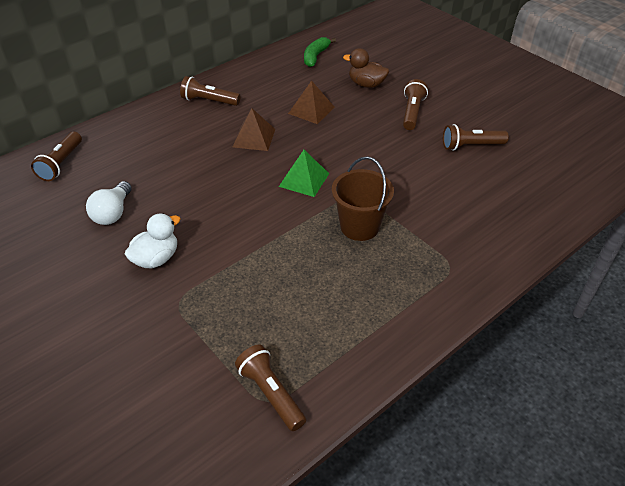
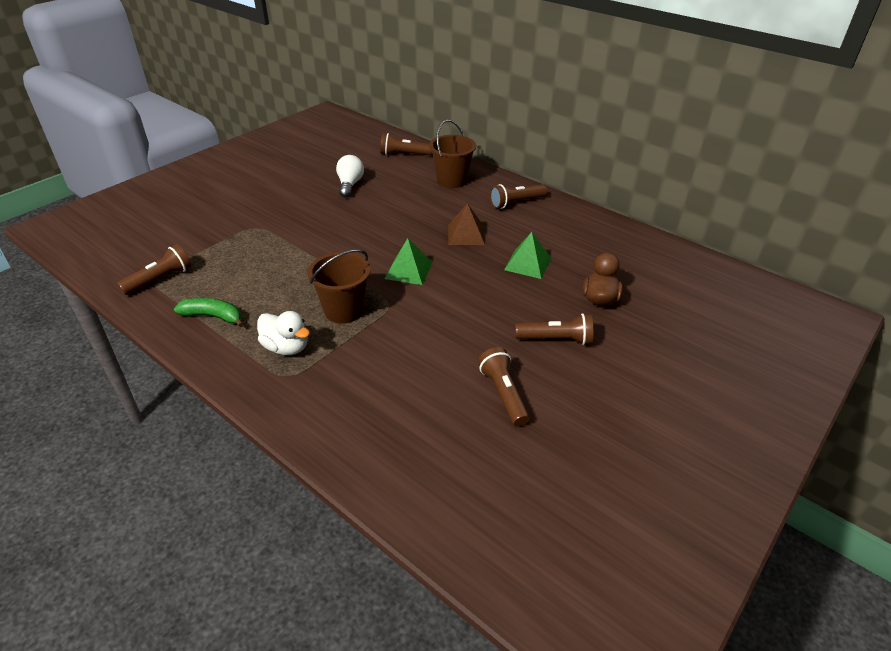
camera: 80 degrees right, 5 degrees down
white light bulb [86,181,131,225] -> white light bulb turned 90 degrees clockwise [336,155,364,198]
white duck [125,213,180,268] -> white duck moved to [257,311,310,355]
brown flashlight [180,76,240,106] -> brown flashlight turned 120 degrees counterclockwise [490,184,547,209]
brown pyramid [288,80,334,124] -> green pyramid [504,232,551,279]
green banana [304,37,336,67] -> green banana moved to [174,298,244,327]
none -> brown bucket [429,119,476,188]

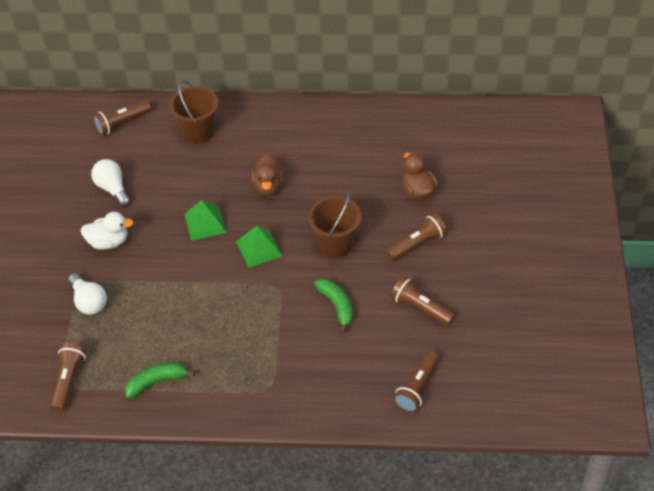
camera: 35 degrees left, 10 degrees up
white duck [257,311,310,355] -> white duck moved to [81,212,134,250]
brown bucket [308,249,371,324] -> brown bucket moved to [309,192,362,258]
brown pyramid [448,203,485,245] -> brown duck [251,154,284,195]
brown flashlight [490,184,547,209] -> brown flashlight moved to [393,351,439,413]
green pyramid [504,232,551,279] -> green pyramid moved to [184,200,227,241]
none -> white light bulb [68,273,107,315]
none -> green banana [314,279,353,333]

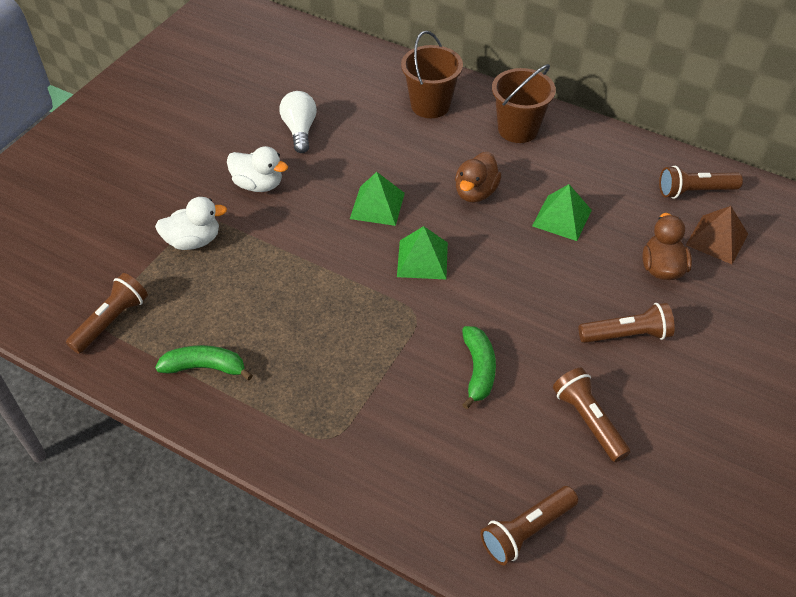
camera: 25 degrees right, 0 degrees up
white light bulb [68,273,107,315] -> white duck [155,197,227,250]
brown flashlight [93,100,151,135] -> brown flashlight moved to [659,166,743,199]
brown bucket [309,192,362,258] -> brown bucket moved to [492,64,556,143]
none -> green pyramid [532,184,592,241]
none -> brown pyramid [686,206,748,264]

